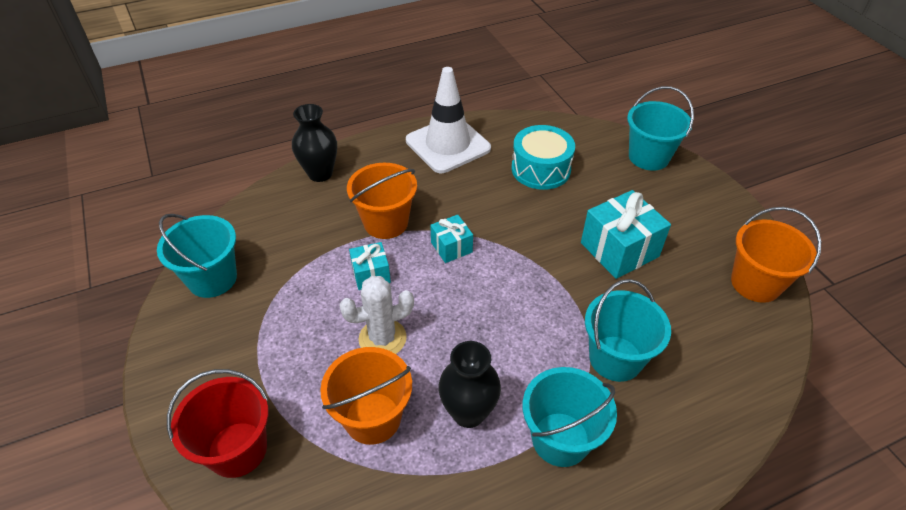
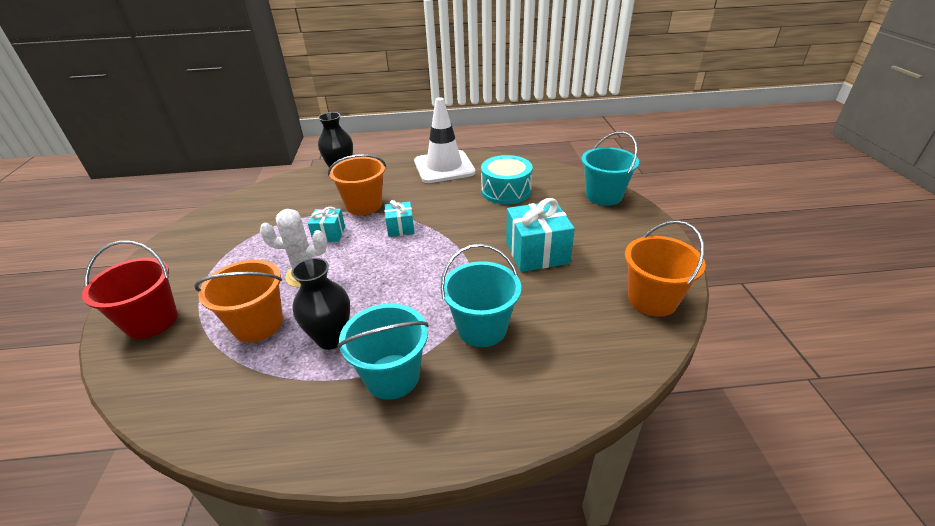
camera: 20 degrees right, 10 degrees down
turquoise bucket [157,214,237,298] -> none

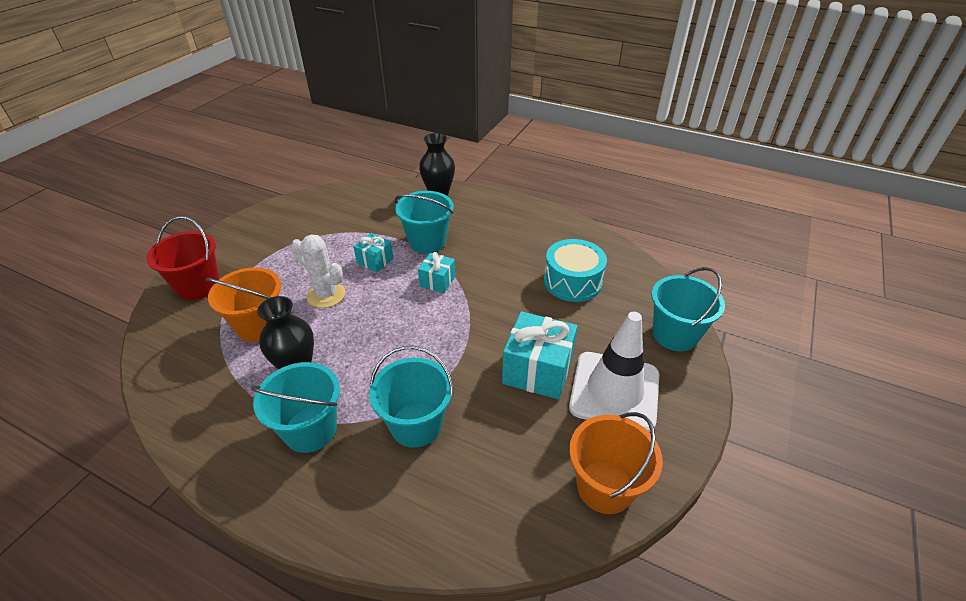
camera: 30 degrees right, 5 degrees up
orange bucket [328,154,386,215] -> turquoise bucket [395,191,454,253]
white traffic cone [414,97,476,183] -> white traffic cone moved to [569,312,659,432]

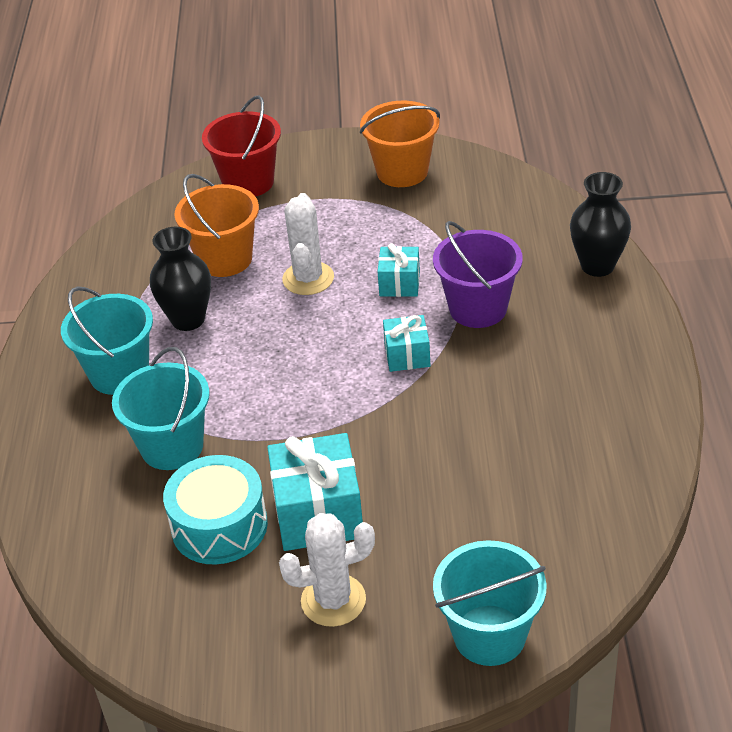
camera: 65 degrees right, 0 degrees up
turquoise bucket [395,191,454,253] -> purple bucket [433,221,523,328]
turquoise drum [544,239,607,302] -> turquoise drum moved to [163,455,268,565]
white traffic cone [569,312,659,432] -> white cactus [279,513,375,627]
orange bucket [569,412,663,514] -> orange bucket moved to [360,101,440,187]

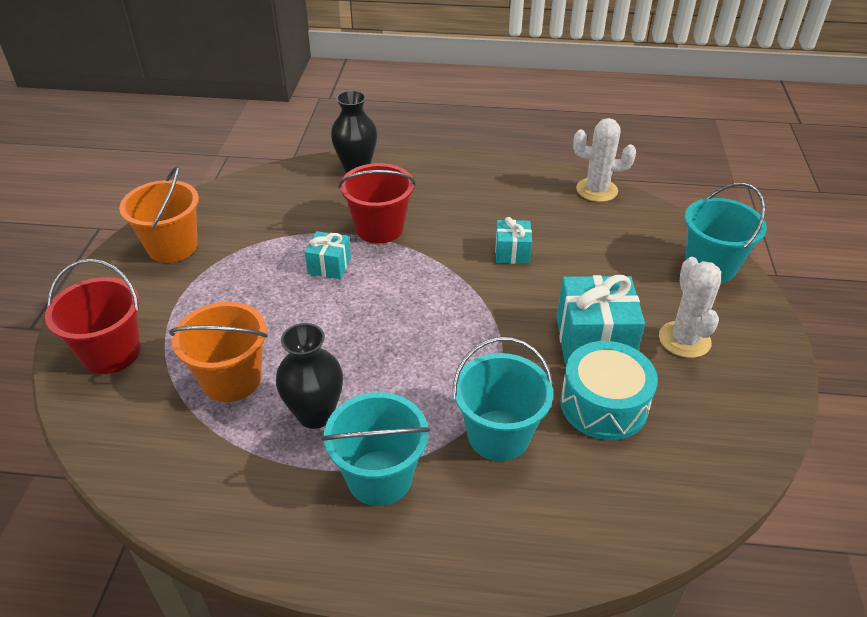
camera: 85 degrees left, 0 degrees up
white cactus [282,193,334,295] -> white cactus moved to [573,118,636,202]
turquoise gift [383,315,430,372] -> turquoise gift moved to [495,217,532,264]
purple bucket [433,221,523,328] -> red bucket [338,163,416,244]

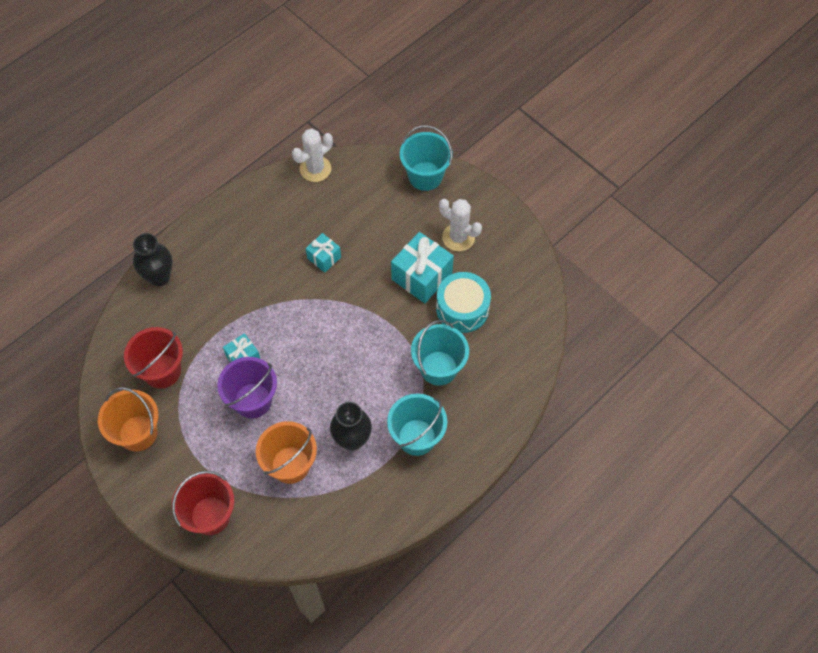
camera: 50 degrees left, 20 degrees up
red bucket [338,163,416,244] -> red bucket moved to [124,327,183,389]
none -> purple bucket [217,357,277,418]

